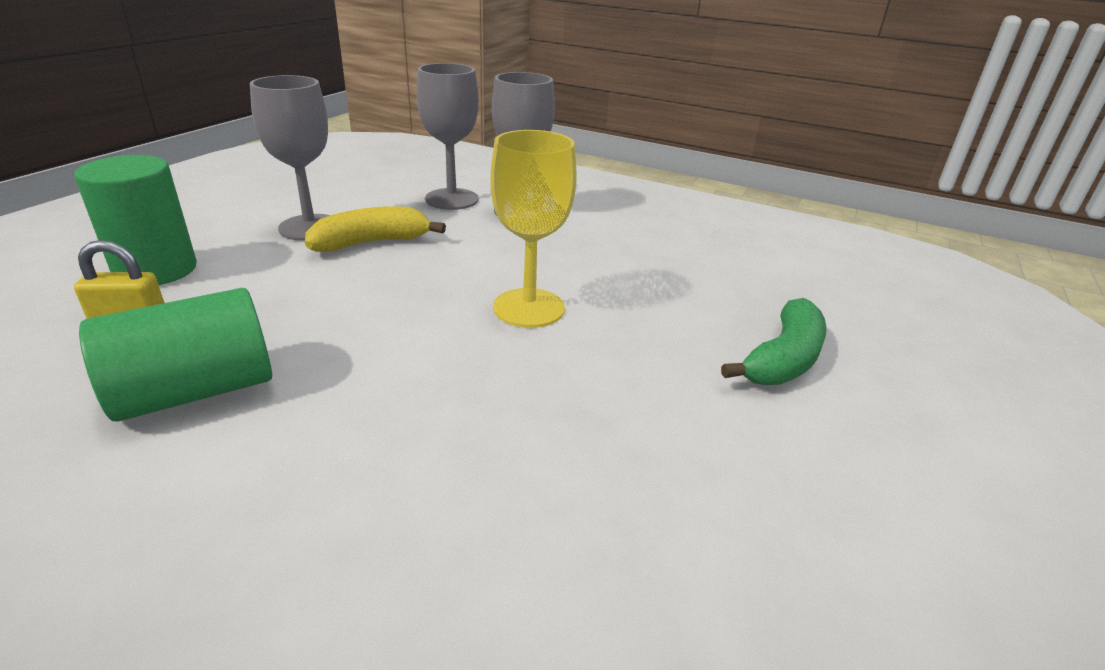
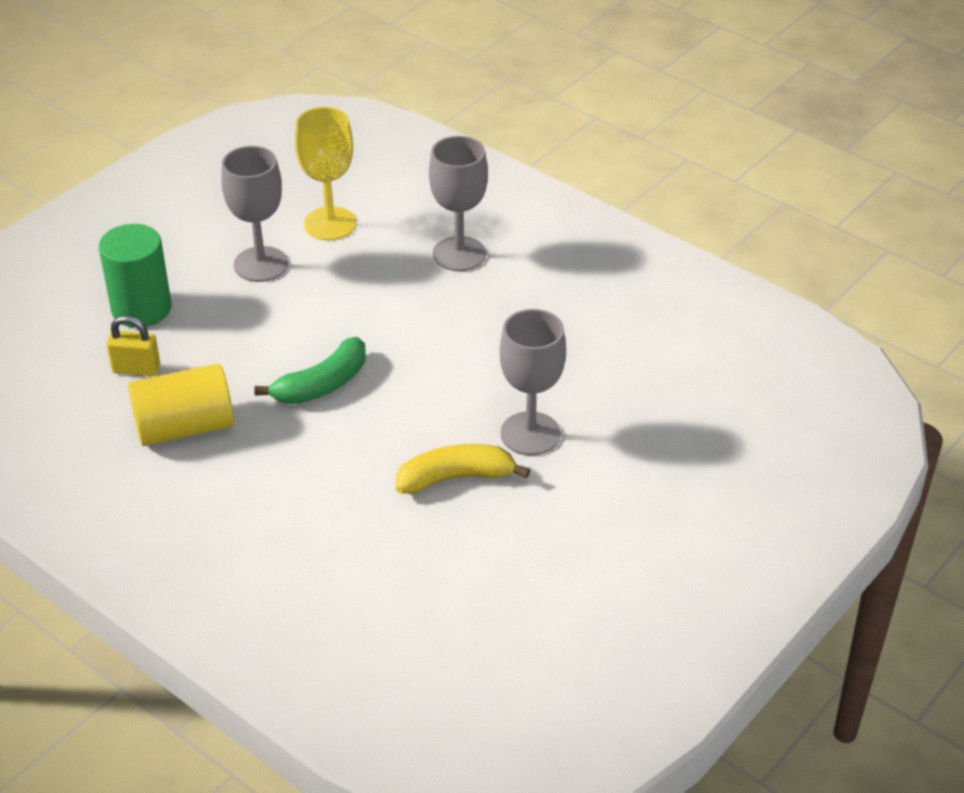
camera: 15 degrees right, 10 degrees up
green cylinder [79,288,272,422] -> yellow cylinder [128,364,234,446]
yellow banana [305,206,446,252] -> yellow banana moved to [396,444,530,494]
grey goblet [417,63,479,210] -> grey goblet moved to [499,309,566,455]
yellow goblet [490,130,577,328] -> yellow goblet moved to [295,107,356,240]
green banana [721,298,827,385] -> green banana moved to [254,337,366,404]

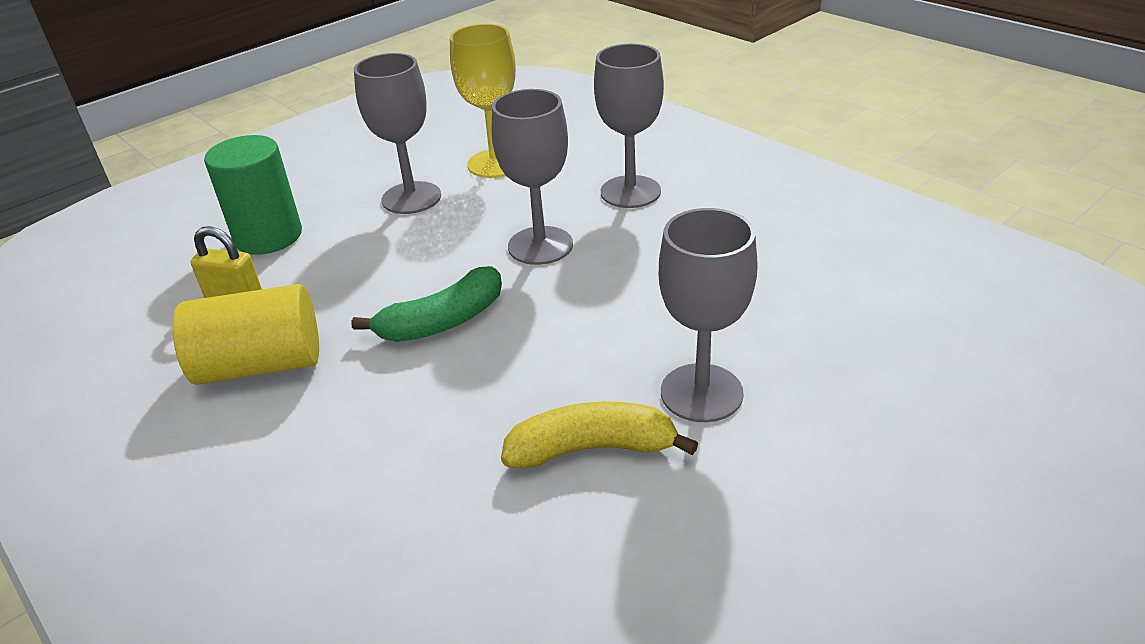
camera: 10 degrees right, 5 degrees down
none -> grey goblet [492,89,573,265]

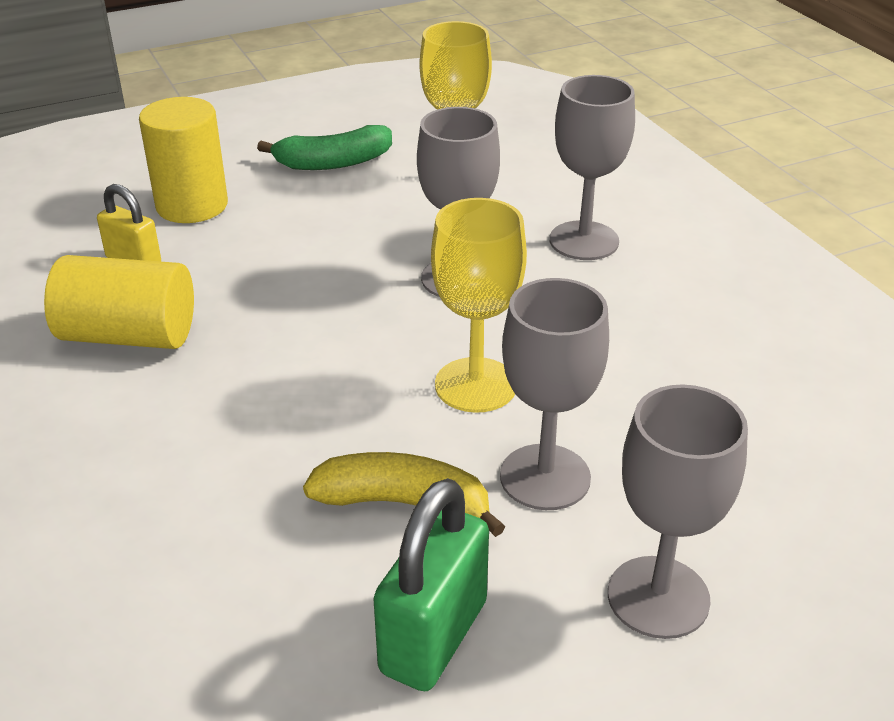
camera: 15 degrees right, 0 degrees up
green cylinder [204,135,302,255] -> yellow cylinder [139,97,228,223]
green banana [352,266,502,342] -> green banana moved to [257,125,392,170]
grey goblet [354,53,441,214] -> grey goblet moved to [608,384,748,639]
none -> green padlock [373,478,489,691]
none -> yellow goblet [431,198,527,413]

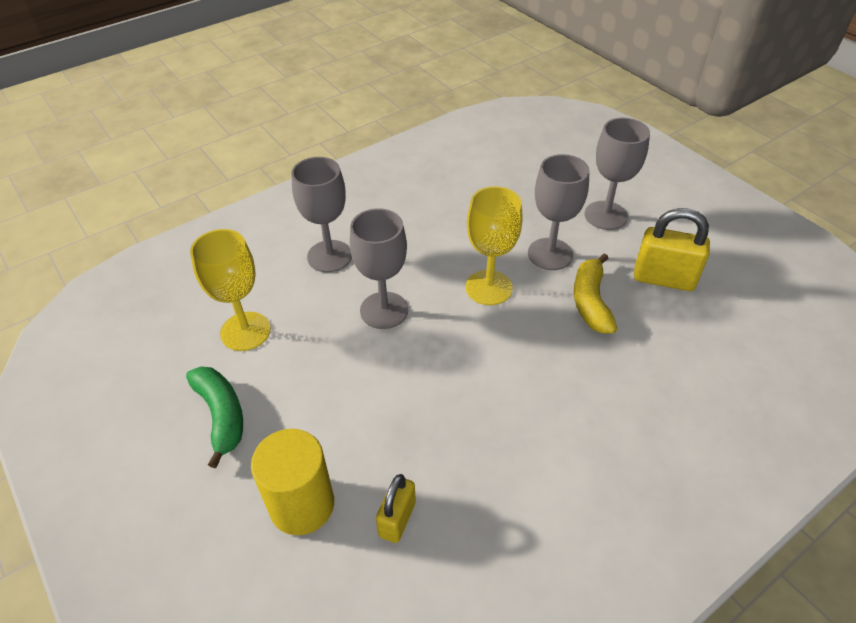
camera: 100 degrees left, 10 degrees up
yellow cylinder [44,255,194,349] -> none
green padlock [373,478,489,691] -> yellow padlock [634,208,710,291]

